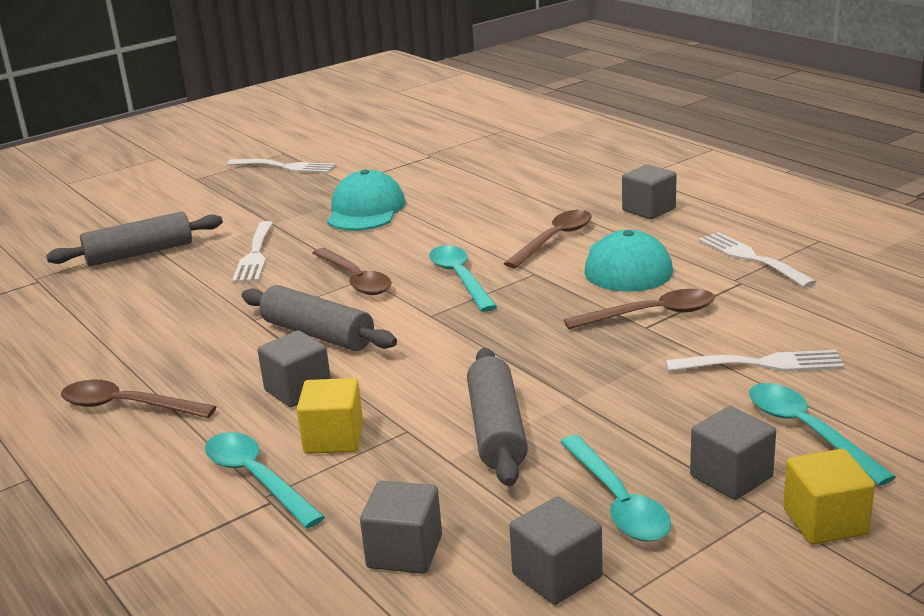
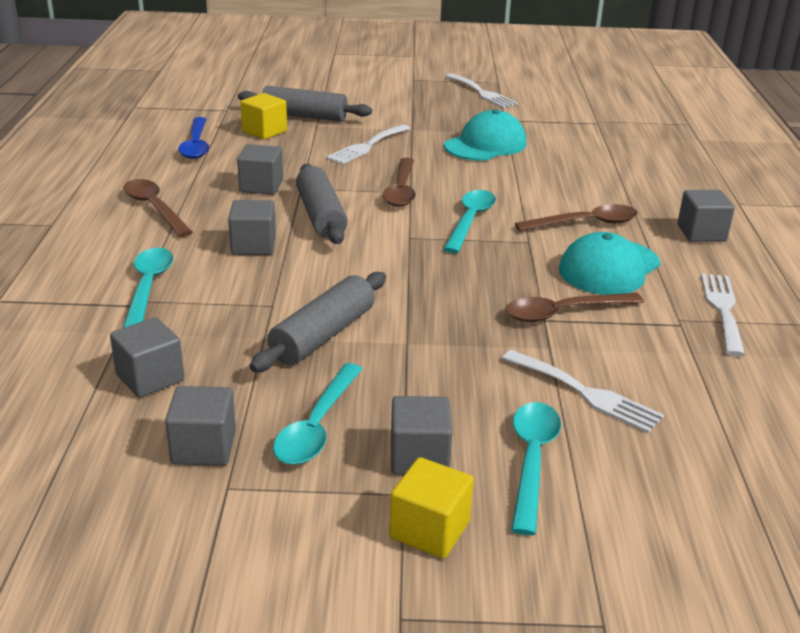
camera: 35 degrees right, 5 degrees up
yellow cube [297,378,363,454] -> yellow cube moved to [240,93,287,139]
brown spoon [564,289,715,329] -> brown spoon turned 135 degrees clockwise [505,293,644,322]
none -> blue spoon [178,117,209,159]
none -> grey cube [237,144,283,195]

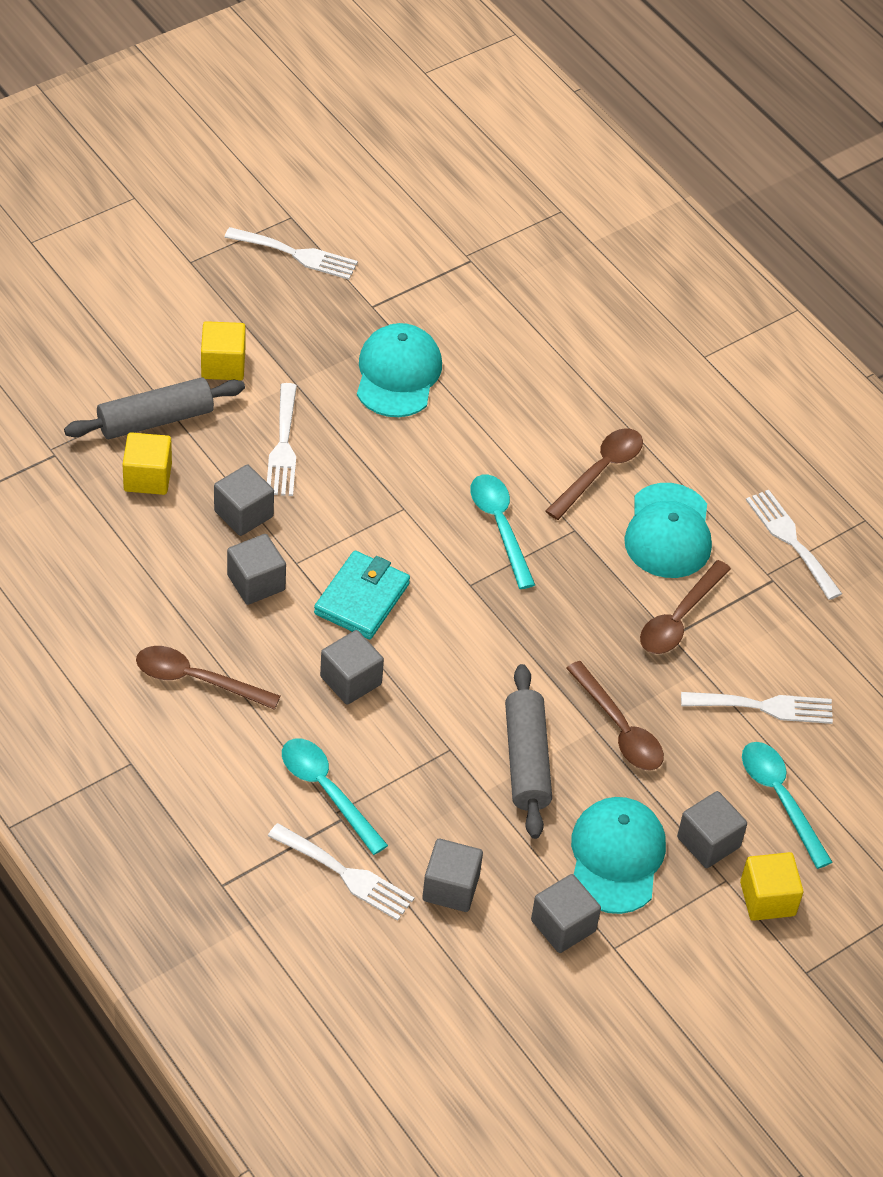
camera: 40 degrees left, 20 degrees up
blue spoon [178,117,209,159] -> none
turquoise spoon [273,363,362,465] -> turquoise cap [571,797,666,914]
grey rolling pin [296,163,348,244] -> turquoise wallet [314,551,410,639]
brown spoon [382,158,416,207] -> brown spoon moved to [566,661,664,771]
grey cube [677,190,735,242] -> grey cube moved to [214,464,274,536]
none -> yellow cube [201,321,246,380]
none -> white fork [268,823,414,921]

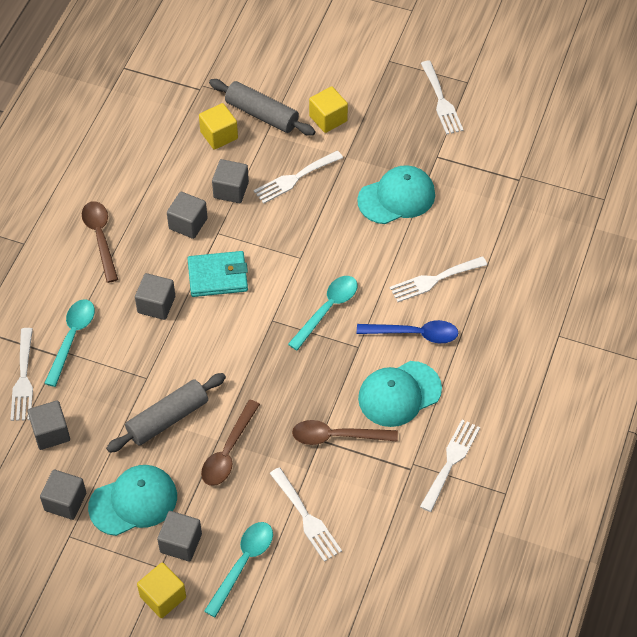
camera: 60 degrees right, 5 degrees up
brown spoon [545,428,643,520] -> blue spoon [357,320,458,343]
none -> white fork [390,256,487,302]

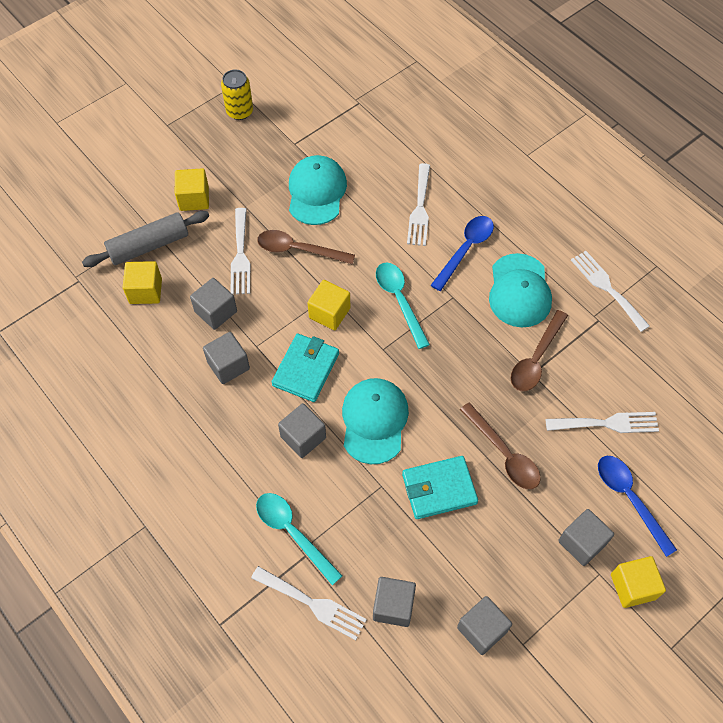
camera: 60 degrees left, 5 degrees up
brown spoon [82,201,118,283] -> brown spoon moved to [257,230,355,264]
turquoise cap [88,465,177,536] -> turquoise cap moved to [342,378,409,464]
grey rolling pin [106,373,226,453] -> turquoise wallet [402,456,478,519]
turquoise spoon [204,522,273,617] -> blue spoon [598,456,677,557]
white fork [421,60,463,135] -> yellow can [221,69,253,120]
none -> yellow cube [308,280,350,330]

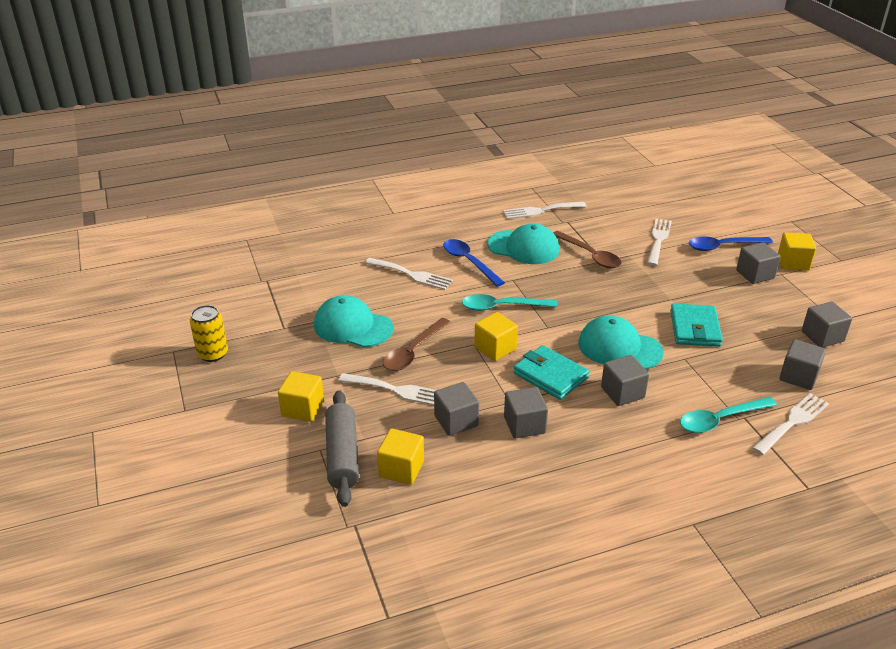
camera: 70 degrees left, 25 degrees down
brown spoon [460,403,541,489] -> none

